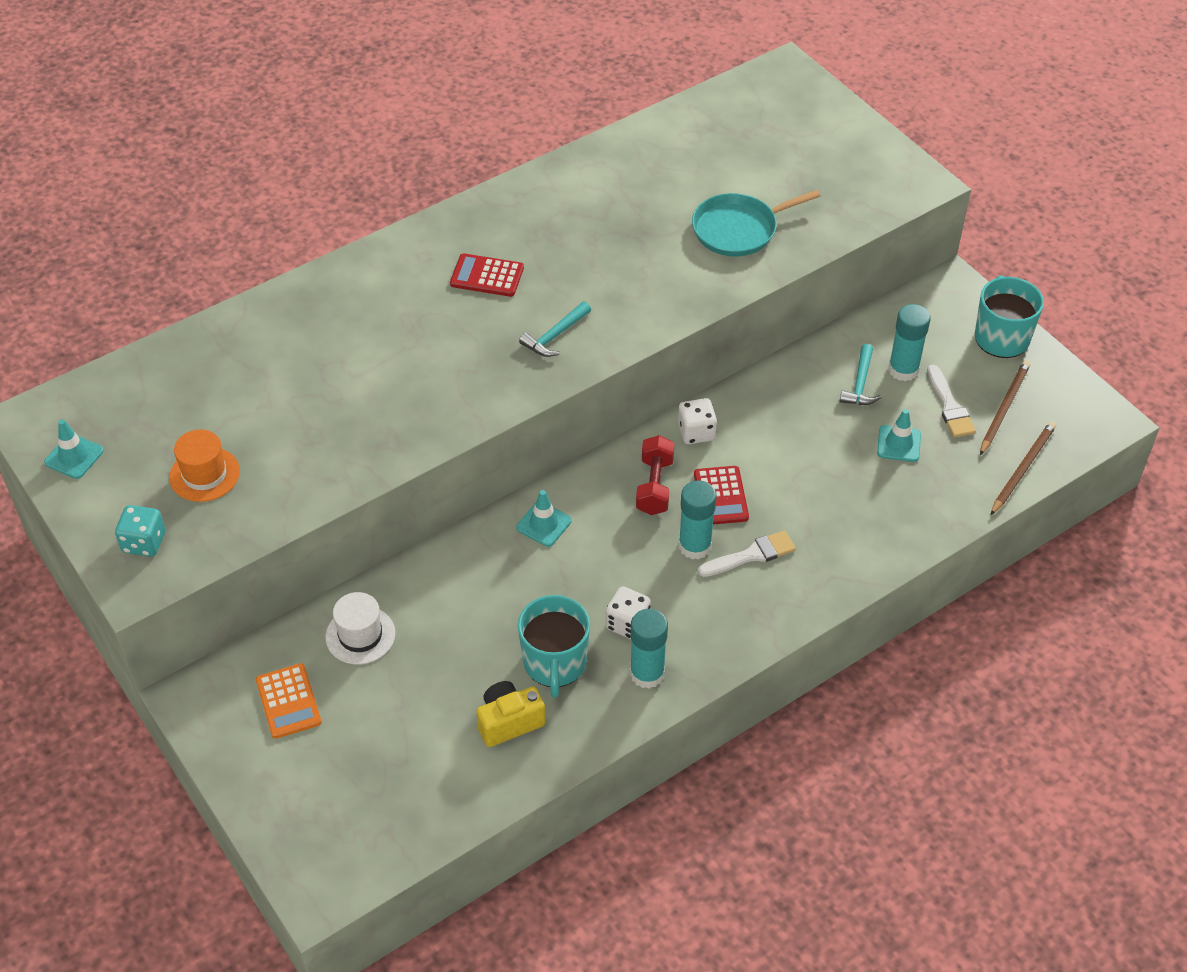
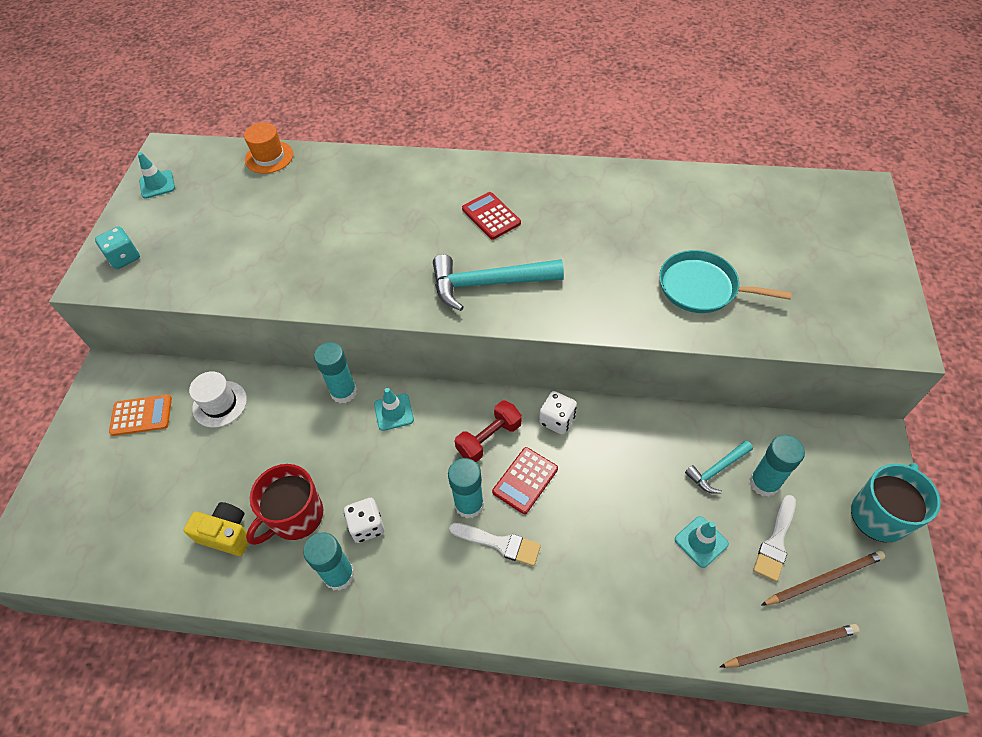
camera: 45 degrees right, 5 degrees up
orange hat [169,429,240,502] -> orange hat moved to [244,122,293,174]
orange calculator [256,663,322,739] -> orange calculator turned 120 degrees counterclockwise [109,394,172,436]
turquoise mug [518,595,590,698] -> red mug [246,464,323,545]
turquoise hammer [519,301,591,357] -> turquoise hammer [433,254,564,311], size x1.84
none -> turquoise glue stick [314,342,357,404]

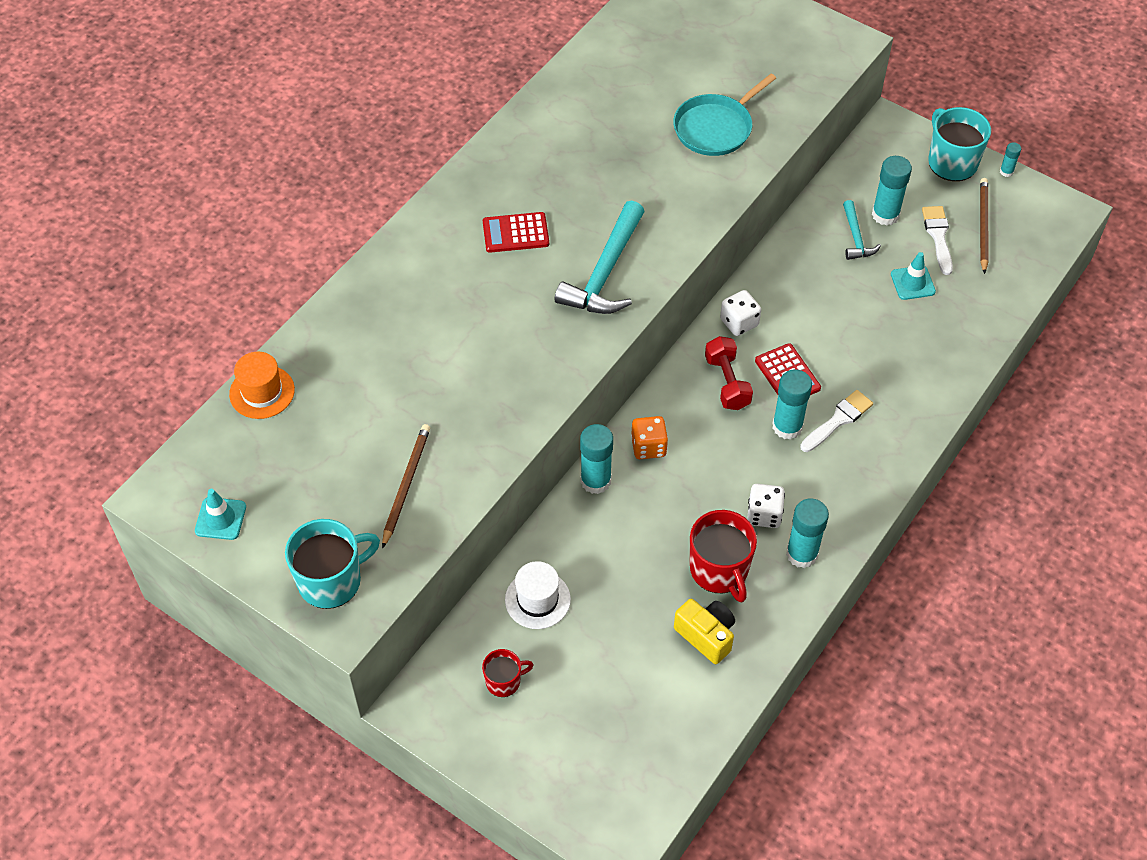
camera: 65 degrees left, 0 degrees up
turquoise dice [95,227,140,269] -> turquoise mug [285,519,380,609]
orange calculator [109,394,172,436] -> red mug [482,649,534,697]
yellow camera [183,502,249,556] -> yellow camera turned 90 degrees clockwise [674,599,735,664]
turquoise traffic cone [374,388,414,431] -> orange dice [631,416,668,459]
brown pencil [720,624,860,668] -> brown pencil moved to [382,424,430,549]
white brush [753,495,796,582] -> white brush turned 150 degrees counterclockwise [922,206,953,275]
none -> turquoise glue stick [1000,142,1021,177]

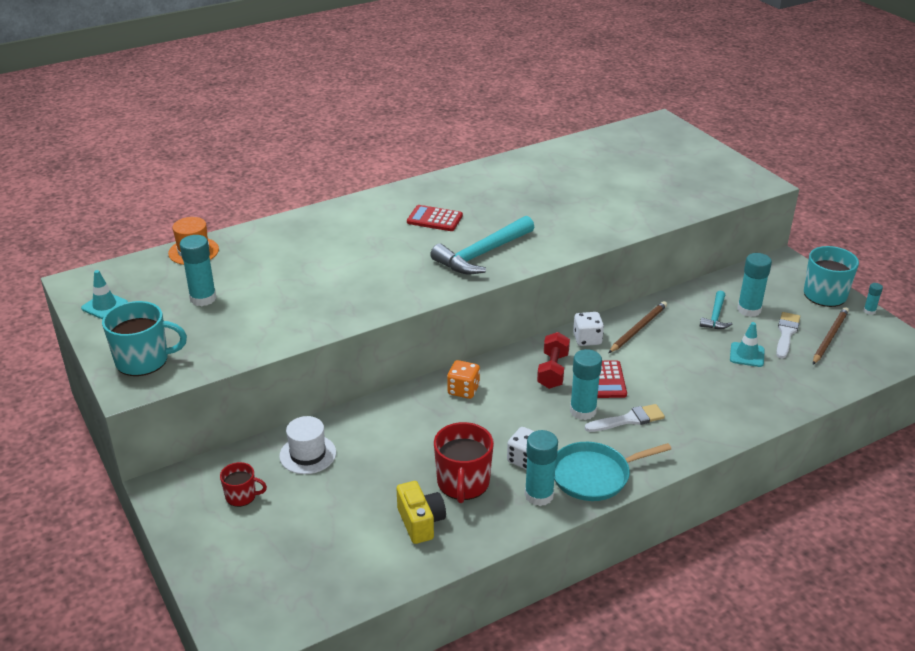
camera: 25 degrees right, 20 degrees down
brown pencil [382,424,430,549] -> brown pencil moved to [608,301,667,353]
turquoise glue stick [580,424,613,494] -> turquoise glue stick moved to [180,235,216,306]
turquoise pan [673,74,776,156] -> turquoise pan moved to [554,442,671,501]

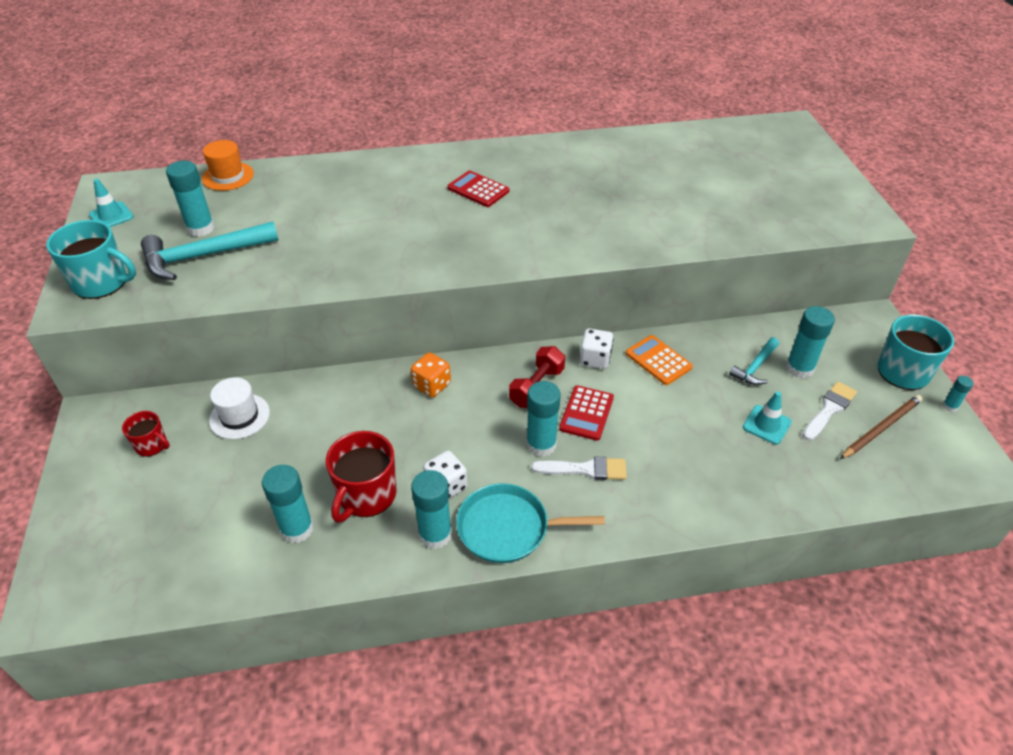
camera: 20 degrees right, 10 degrees up
yellow camera [396,481,446,544] -> turquoise glue stick [262,465,314,543]
turquoise hammer [430,216,534,274] -> turquoise hammer moved to [141,221,279,280]
brown pencil [608,301,667,353] -> orange calculator [626,335,693,385]

